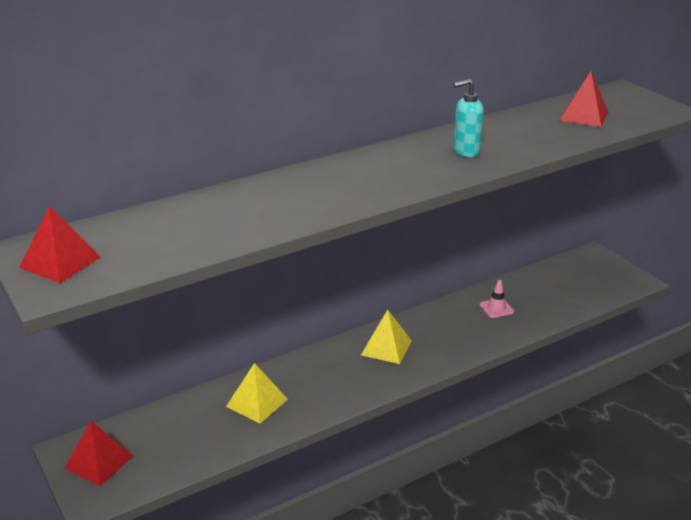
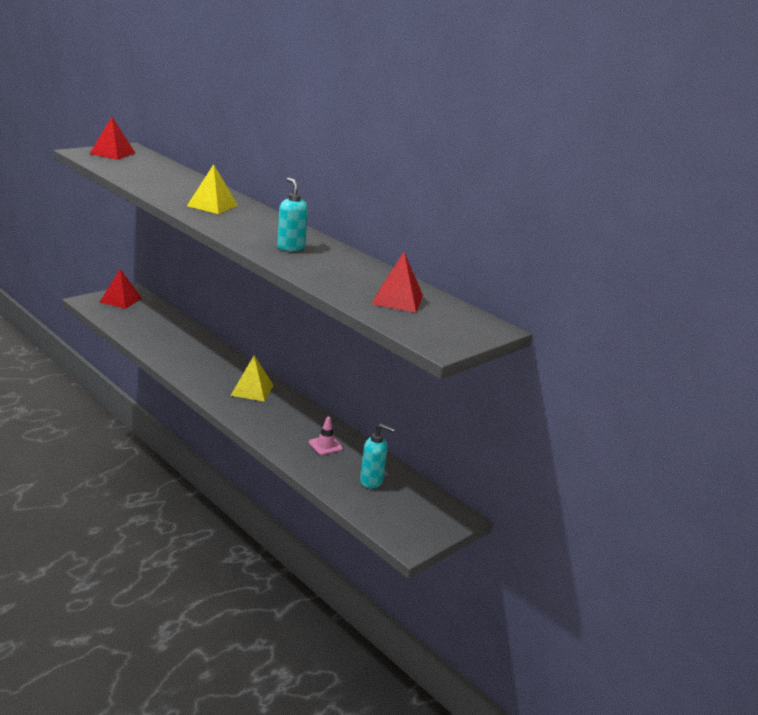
camera: 75 degrees right, 5 degrees down
yellow pyramid [226,363,288,423] -> yellow pyramid moved to [187,164,238,214]
none -> turquoise soap dispenser [360,423,395,488]

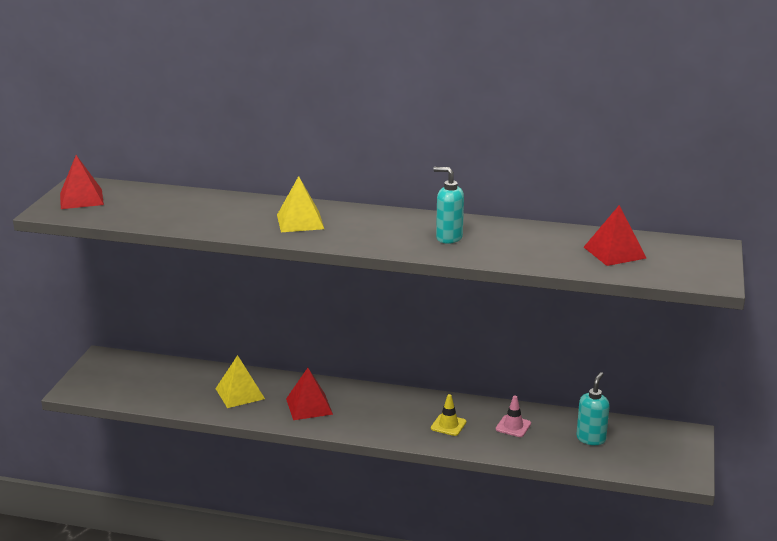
camera: 30 degrees left, 0 degrees up
red pyramid [100,269,142,309] -> red pyramid moved to [286,368,333,420]
yellow pyramid [230,355,273,402] -> yellow pyramid moved to [215,355,265,408]
turquoise soap dispenser [360,423,395,488] -> turquoise soap dispenser turned 45 degrees counterclockwise [576,372,610,445]
none -> yellow traffic cone [431,394,466,436]

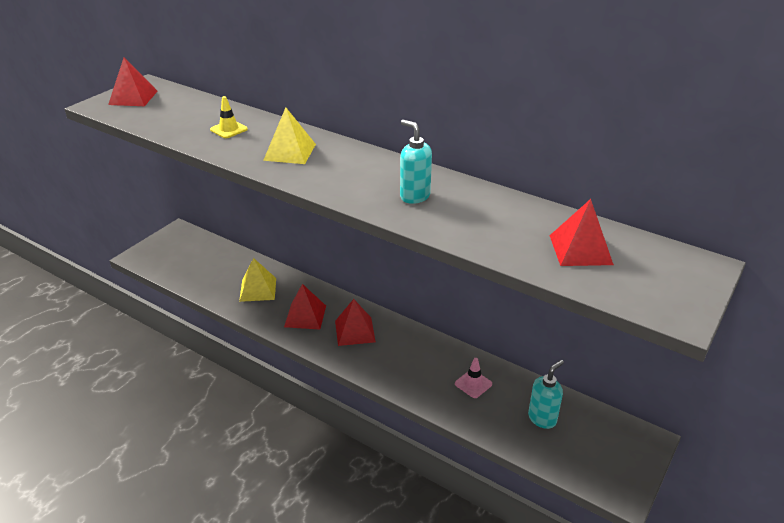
camera: 20 degrees right, 10 degrees up
yellow traffic cone [431,394,466,436] -> yellow traffic cone moved to [210,96,248,138]
none -> red pyramid [335,299,376,346]

